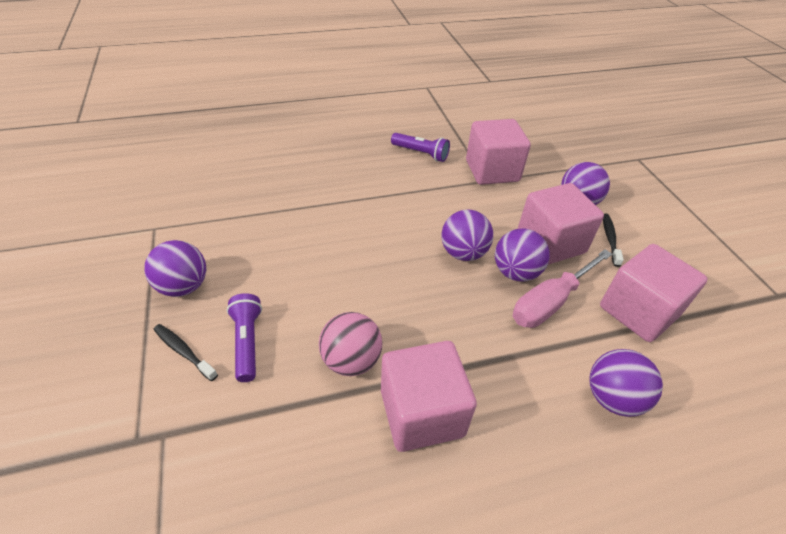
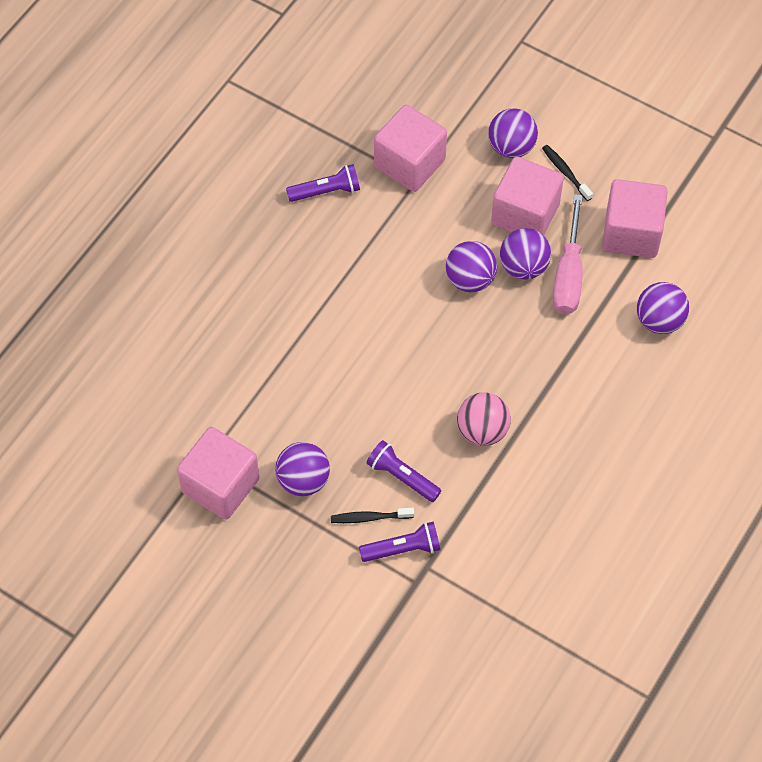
camera: 40 degrees left, 15 degrees up
pink cube [381,341,477,452] -> pink cube moved to [177,427,260,520]
none -> purple flashlight [359,522,440,562]

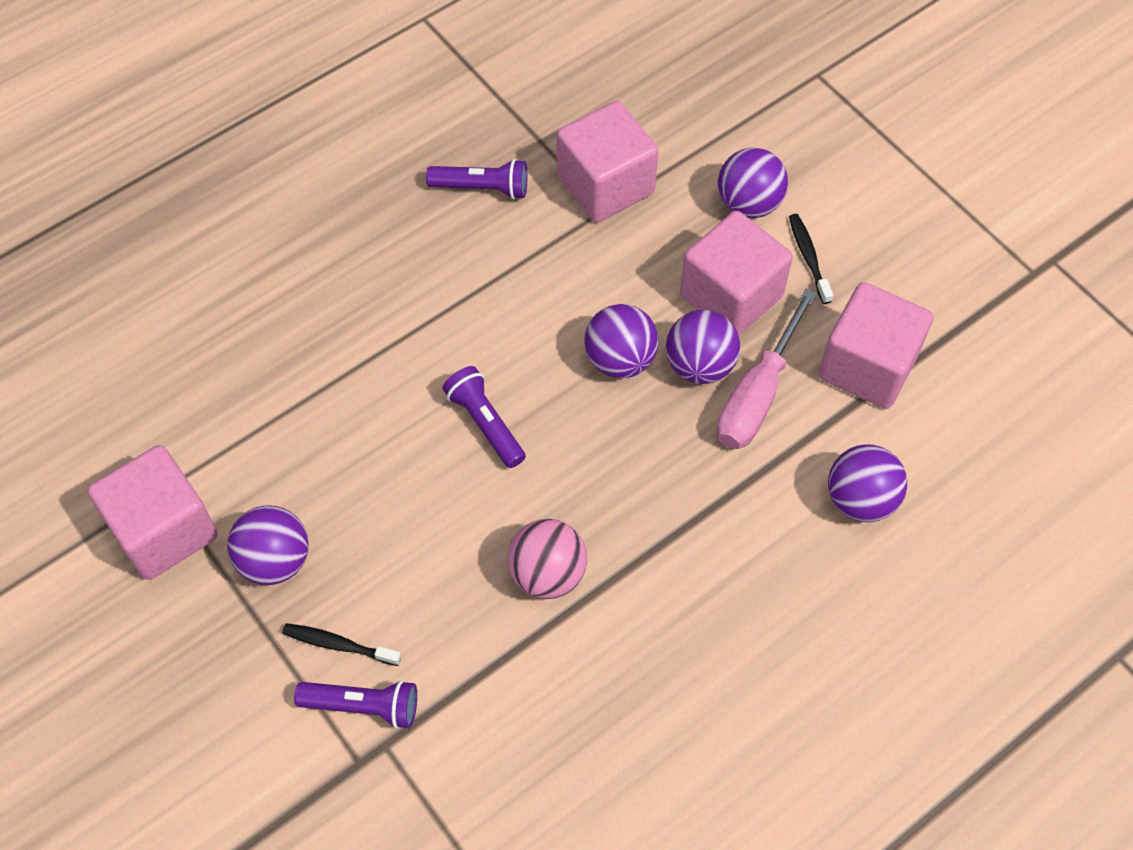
camera: 20 degrees right, 0 degrees up
purple flashlight [366,440,441,502] -> purple flashlight moved to [443,366,526,468]

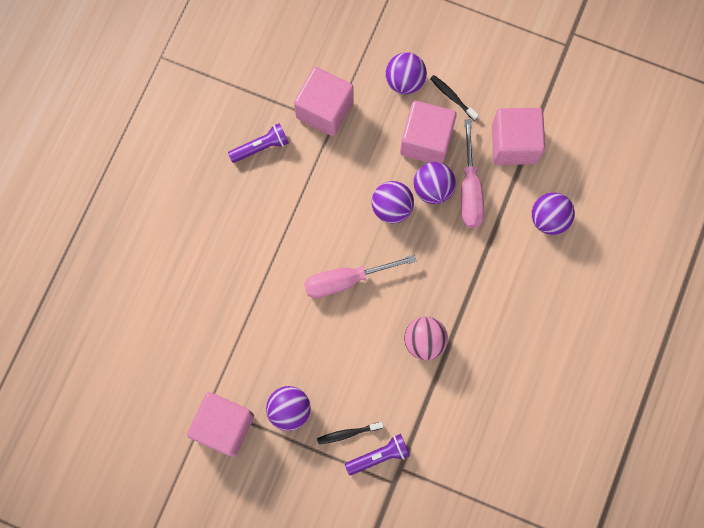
camera: 30 degrees left, 15 degrees up
purple flashlight [443,366,526,468] -> pink screwdriver [304,255,416,298]

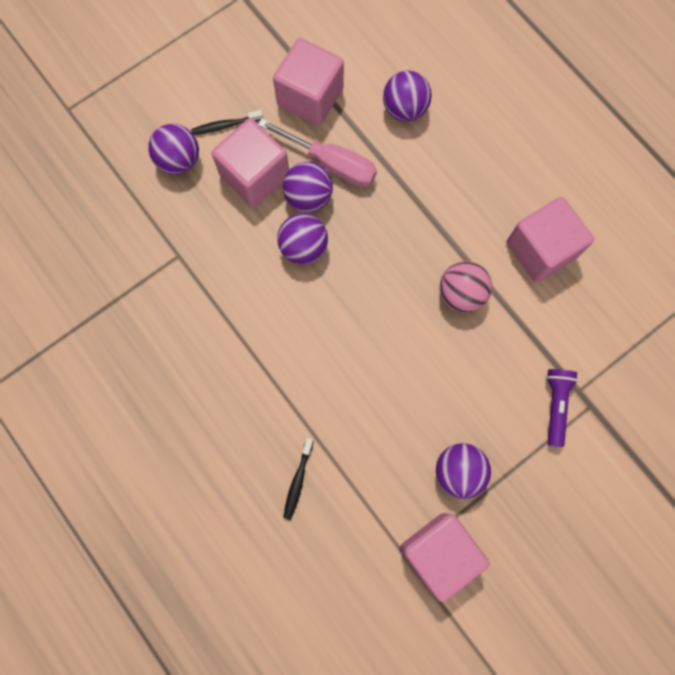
camera: 60 degrees left, 0 degrees up
purple flashlight [228,123,289,163] -> none
pink cube [294,67,354,136] -> pink cube moved to [507,197,594,283]
pink screwdriver [304,255,416,298] -> none
black toothbrush [317,422,384,444] -> black toothbrush moved to [283,438,314,520]

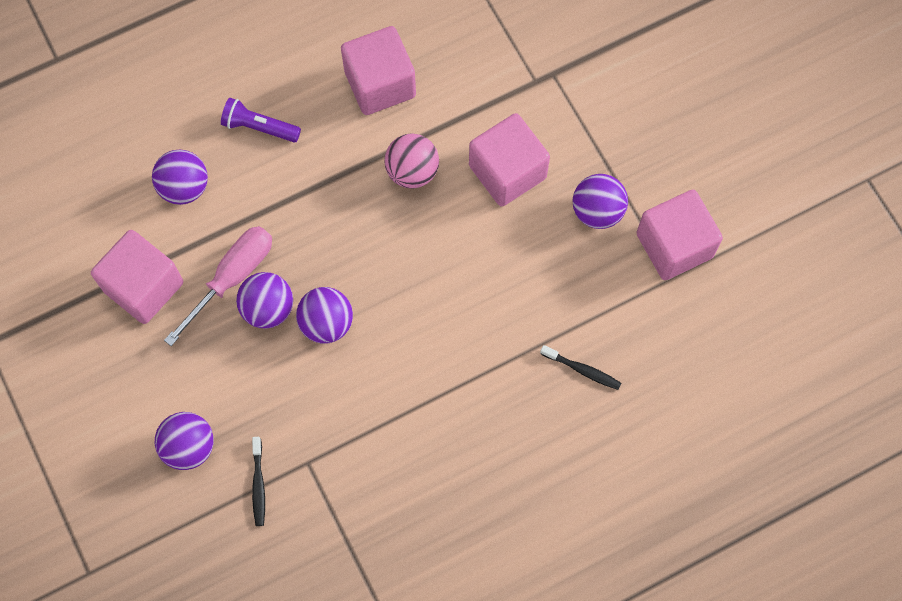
camera: 80 degrees left, 5 degrees down
black toothbrush [191,110,263,135] -> black toothbrush moved to [252,437,265,526]
pink cube [212,119,289,207] -> pink cube moved to [469,113,550,207]
purple flashlight [546,369,578,447] -> purple flashlight moved to [221,98,301,142]

